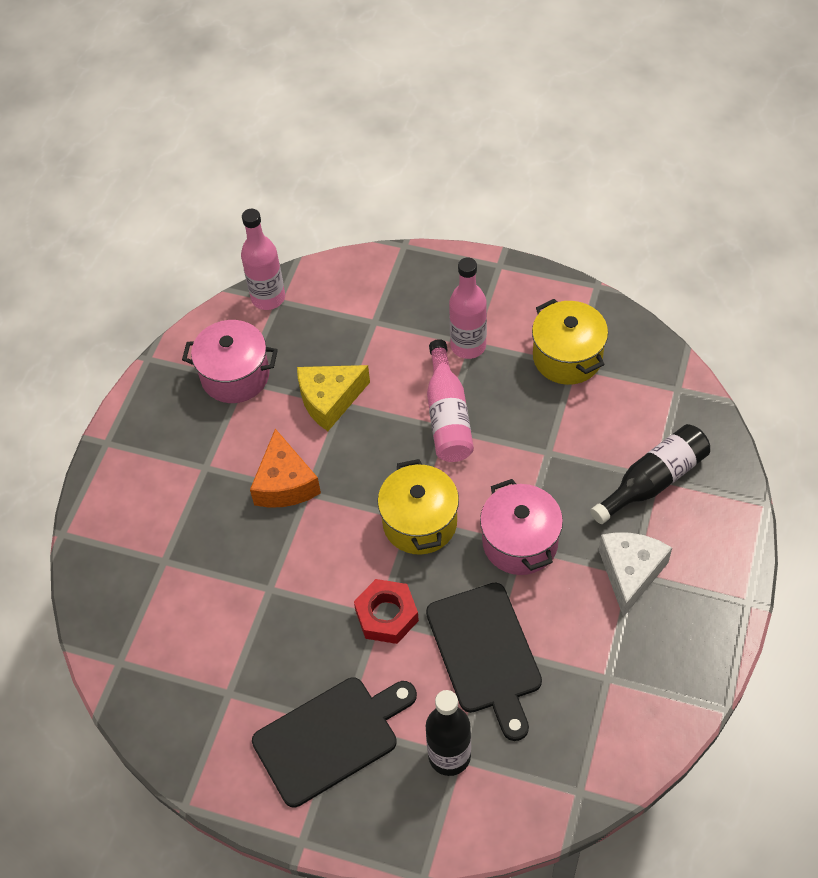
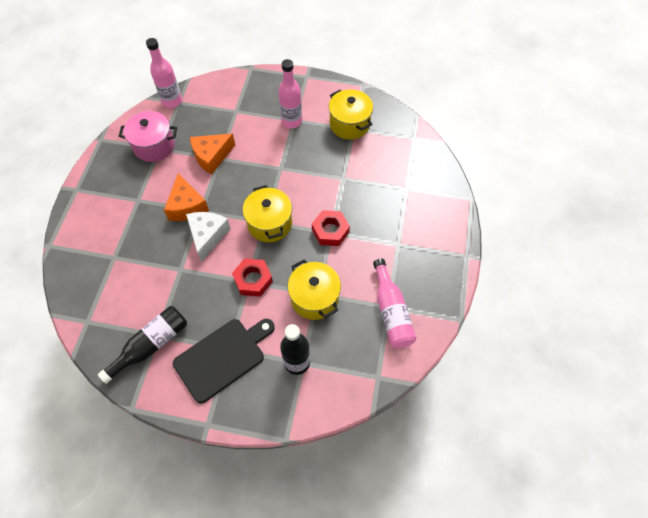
camera: 10 degrees left, 5 degrees up
yellow cheese [297,365,370,431] -> orange cheese [190,133,235,175]
black cutting board [426,582,542,741] -> yellow pot [288,260,341,320]
pink bottle [427,339,474,462] -> pink bottle moved to [373,259,417,348]
pink pot [480,479,563,575] -> red nut [312,210,350,246]
black bottle [590,424,710,524] -> black bottle moved to [98,306,187,384]
white cheese [599,532,672,617] -> white cheese moved to [186,212,231,262]

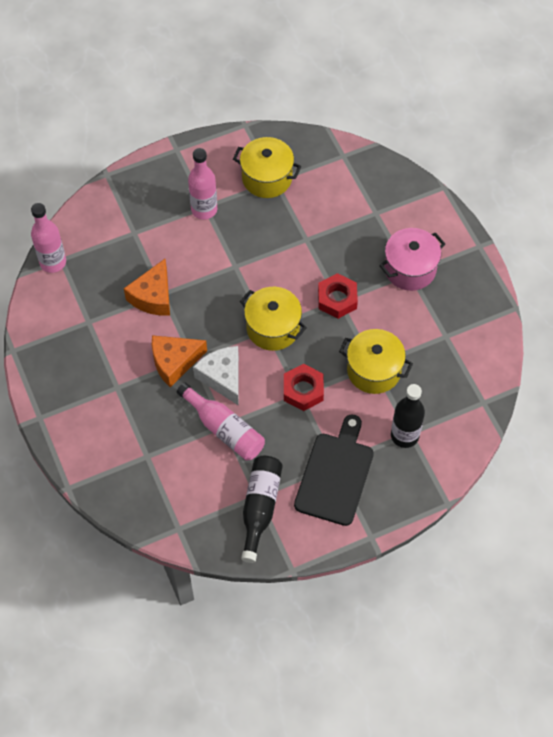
camera: 35 degrees left, 0 degrees up
pink pot [119,111,177,162] -> pink pot moved to [380,228,445,291]
orange cheese [164,174,209,221] -> orange cheese turned 120 degrees clockwise [152,335,207,387]
pink bottle [373,259,417,348] -> pink bottle moved to [177,383,265,461]

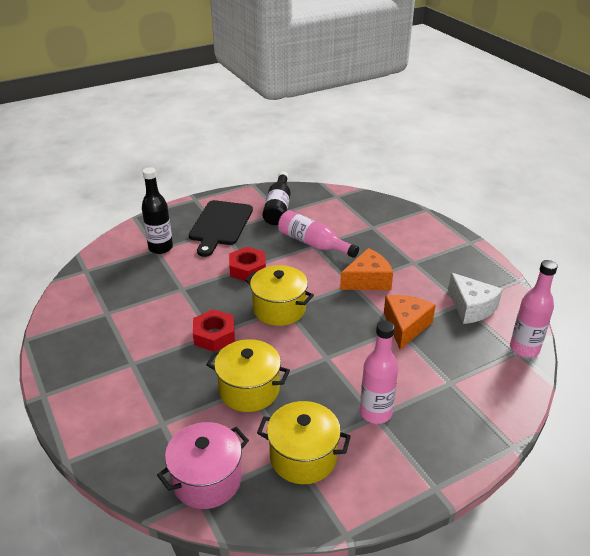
camera: 175 degrees right, 25 degrees down
white cheese [193,346,239,406] -> white cheese moved to [448,273,503,324]
yellow pot [339,329,413,394] -> yellow pot moved to [206,339,290,412]
pink pot [380,228,445,291] -> pink pot moved to [157,422,249,509]

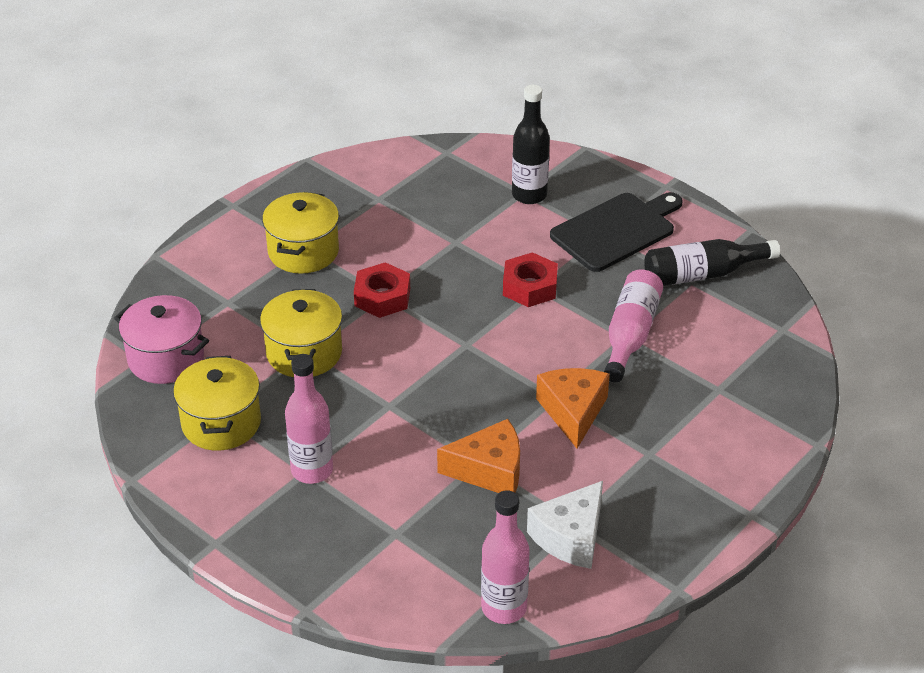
camera: 70 degrees right, 5 degrees up
black cutting board [189,200,253,257] -> black cutting board turned 150 degrees clockwise [550,192,683,272]
yellow pot [245,265,314,326] -> yellow pot moved to [262,192,339,274]
orange cheese [340,248,393,290] -> orange cheese turned 135 degrees counterclockwise [536,368,610,448]

